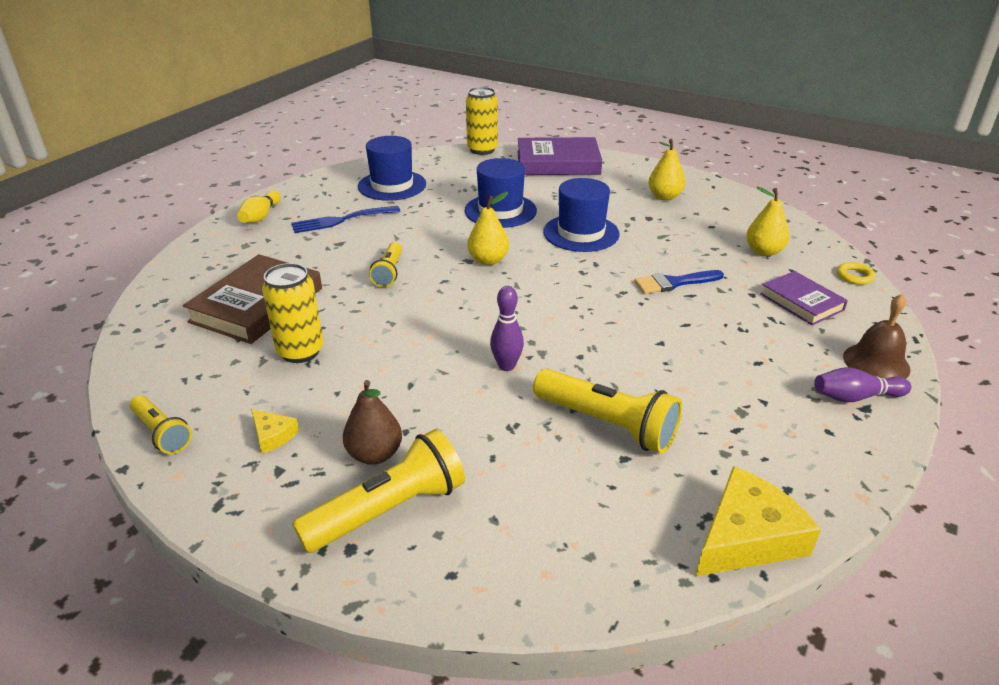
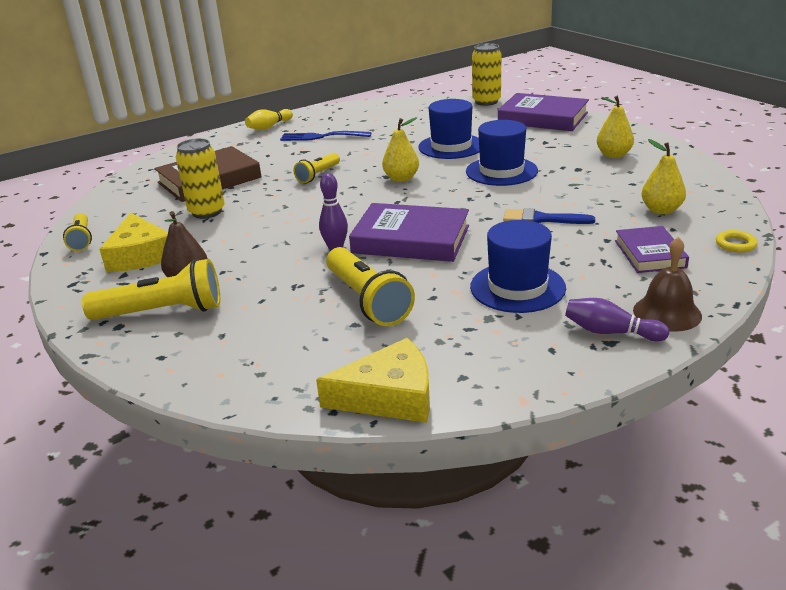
camera: 30 degrees right, 5 degrees down
yellow cheese [251,409,299,454] -> yellow cheese [99,213,168,272], size x2.05
blue hat [358,136,426,201] -> blue hat moved to [470,220,566,313]
none -> purple book [349,203,469,262]

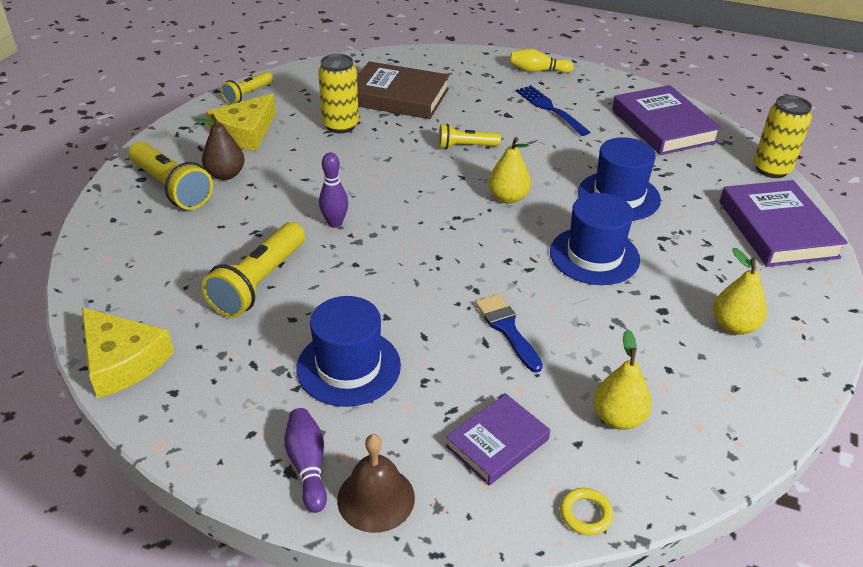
camera: 50 degrees right, 10 degrees up
purple book [349,203,469,262] -> purple book moved to [612,85,722,155]

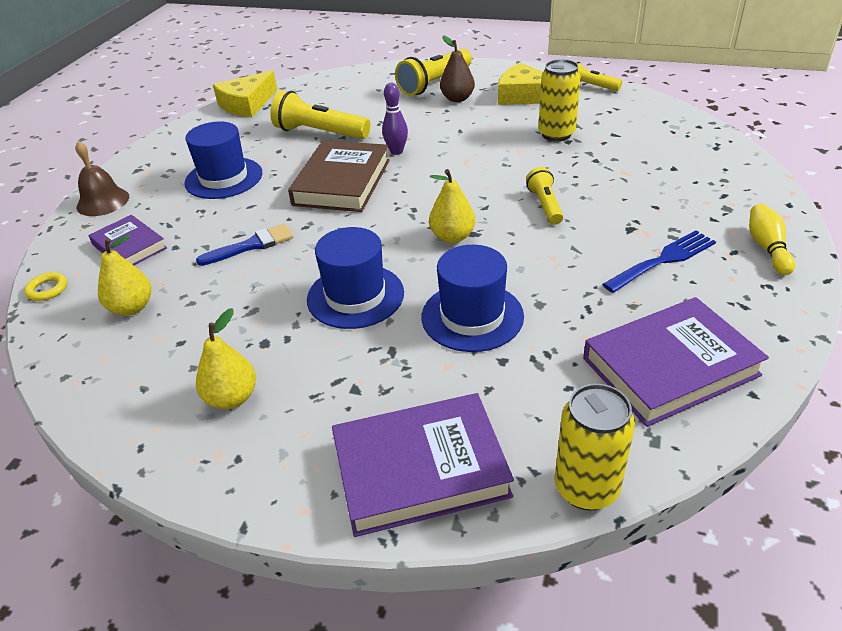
camera: 90 degrees right, 0 degrees up
purple bowling pin [284,408,327,513] -> none
brown book [357,61,449,119] -> brown book moved to [288,140,390,212]

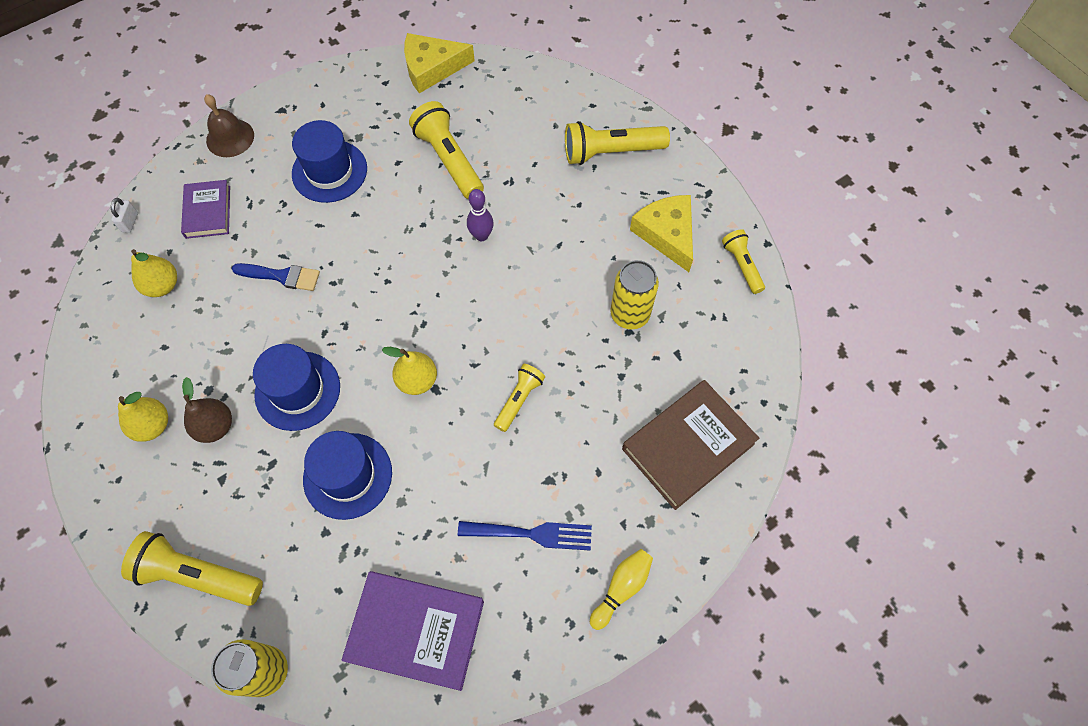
camera: 35 degrees right, 25 degrees up
yellow ring [24,272,67,301] -> white padlock [111,198,138,233]
brown book [288,140,390,212] -> brown book moved to [622,380,759,510]
purple book [332,393,514,537] -> yellow flashlight [121,531,263,606]
brown pear [440,35,475,102] -> brown pear moved to [182,377,232,443]

